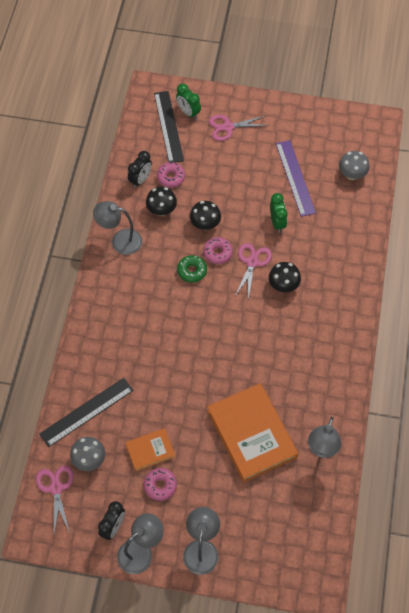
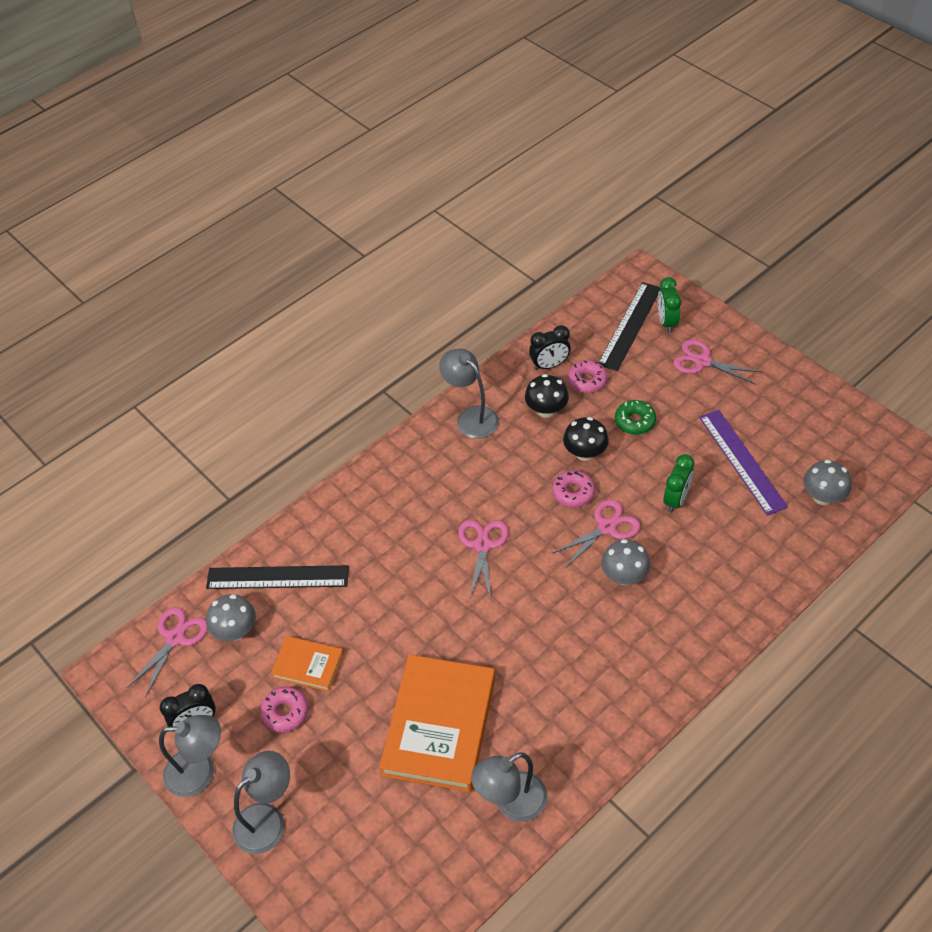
camera: 40 degrees right, 10 degrees down
green donut [177,255,207,283] -> green donut moved to [615,400,656,435]
black mushroom [269,262,301,292] -> grey mushroom [601,539,650,585]
purple ruler [276,140,316,217] -> purple ruler turned 45 degrees counterclockwise [699,410,788,516]
none -> pink scissors [458,520,508,600]

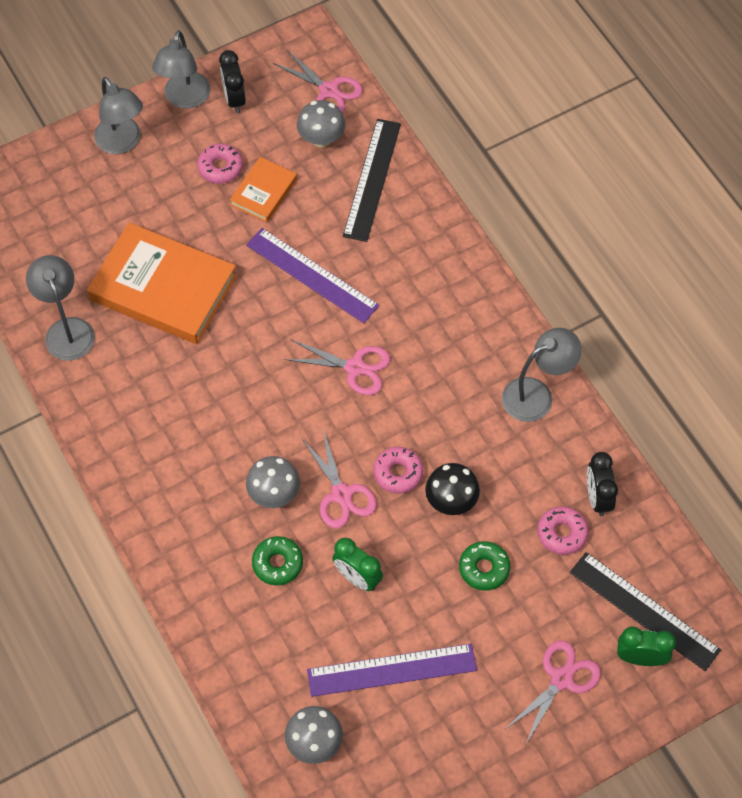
camera: 100 degrees right, 10 degrees up
black mushroom [525,374,569,418] -> none
none -> purple ruler [246,228,379,323]
none -> green donut [252,536,303,586]

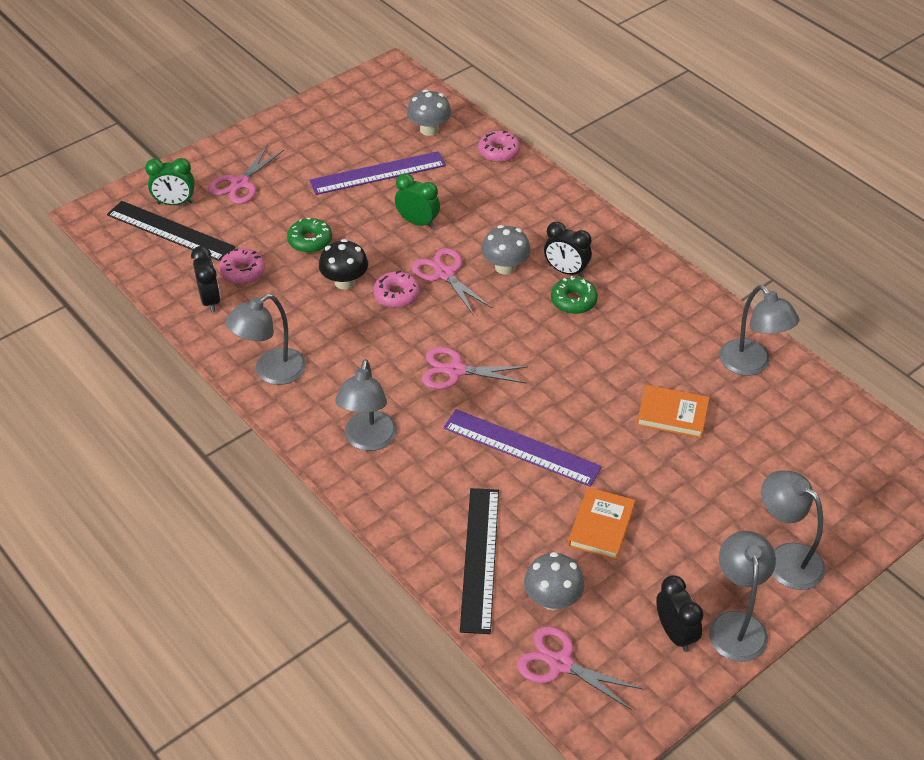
camera: 170 degrees right, 15 degrees down
orange book [87,222,237,344] -> orange book [637,385,710,438], size x0.50
pink donut [197,143,243,184] -> pink donut moved to [478,131,520,162]
green donut [252,536,303,586] -> green donut moved to [551,276,598,314]
none -> grey lamp [335,359,397,451]
none -> black clock [544,222,592,277]

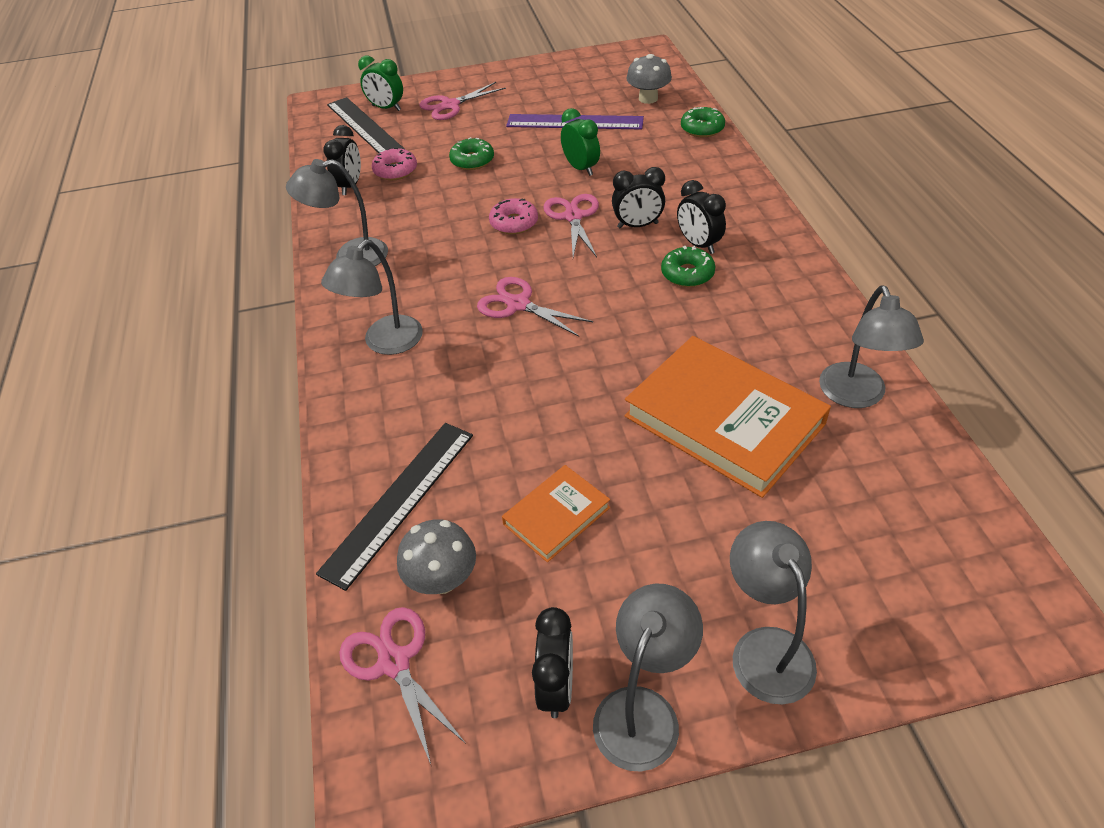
camera: 30 degrees right, 0 degrees up
black mushroom [319,239,368,290] -> none
purple ruler [443,409,602,487] -> none
pink donut [478,131,520,162] -> green donut [681,107,725,137]
grey mushroom [481,225,531,275] -> black clock [612,167,665,228]
orange book [637,385,710,438] -> orange book [625,336,831,498], size x1.98

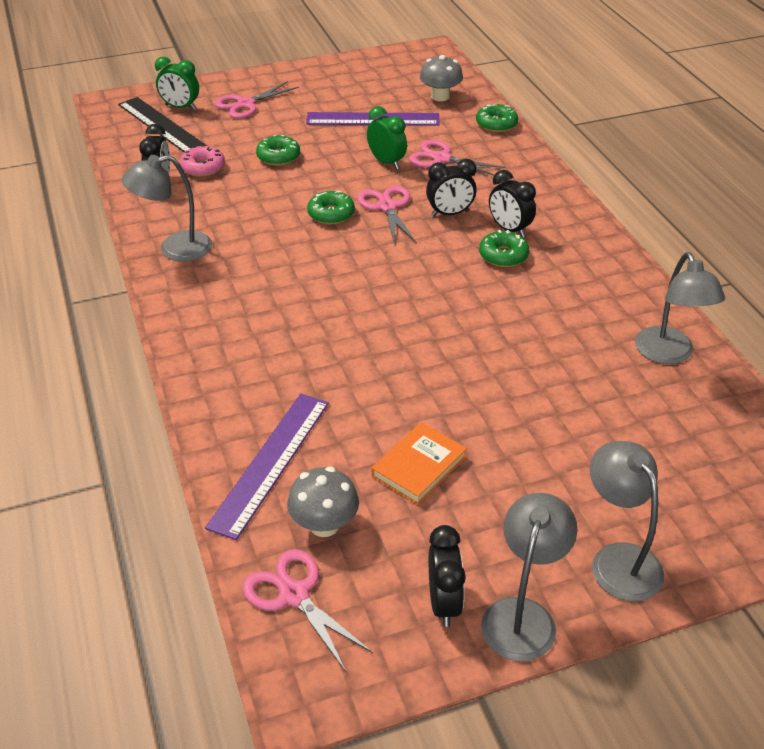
camera: 10 degrees left, 5 degrees down
black ruler [316,423,473,591] -> purple ruler [205,394,329,540]
grey lamp [321,240,423,355] -> none
pink scissors [477,277,593,337] -> pink scissors moved to [409,140,506,176]
pink donut [489,198,538,234] -> green donut [307,191,355,225]
orange book [625,336,831,498] -> none

